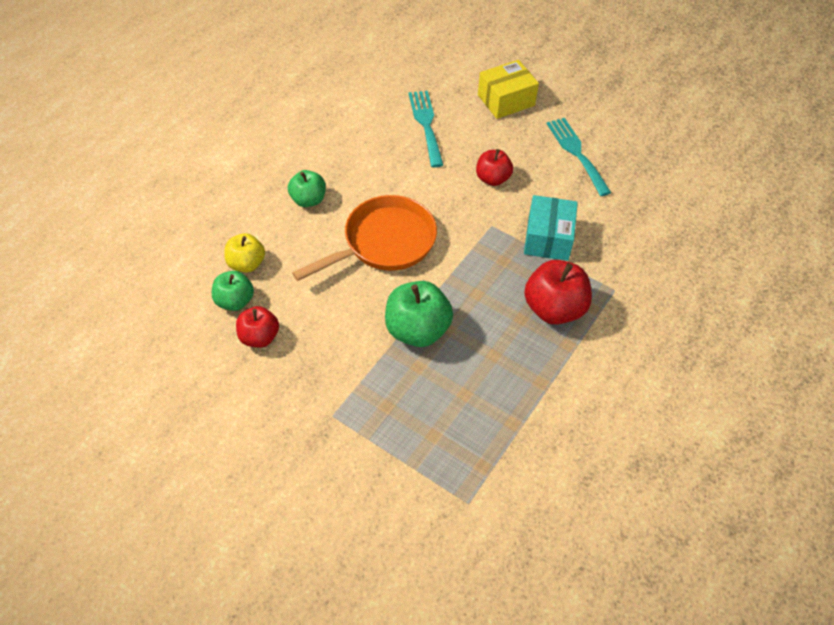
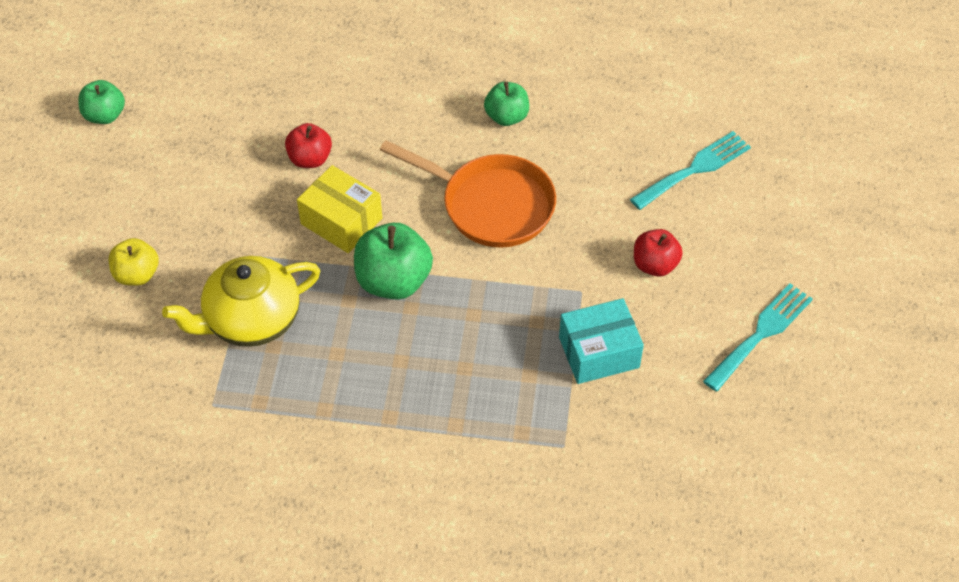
camera: 65 degrees right, 0 degrees up
green apple [212,271,254,311] -> green apple moved to [78,80,125,124]
yellow apple [225,233,265,272] -> yellow apple moved to [109,238,159,286]
yellow box [478,60,539,119] -> yellow box moved to [297,165,382,253]
red apple [524,260,592,325] -> none
none -> yellow teapot [162,256,321,347]

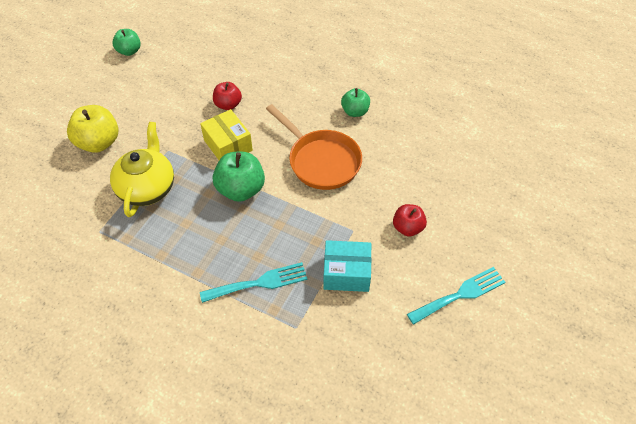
camera: 20 degrees right, 0 degrees up
yellow apple [109,238,159,286] -> yellow apple [67,105,118,153], size x1.60
yellow teapot [162,256,321,347] -> yellow teapot turned 105 degrees clockwise [110,122,174,217]
turquoise fork [630,131,751,210] -> turquoise fork moved to [200,262,308,303]

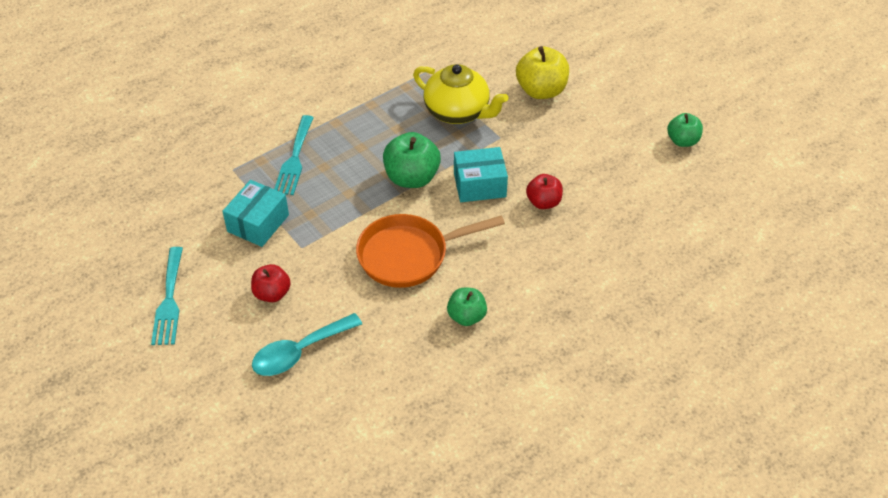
camera: 115 degrees right, 5 degrees down
yellow box [200,109,253,160] -> turquoise box [454,147,508,202]
none -> turquoise spoon [252,313,362,376]

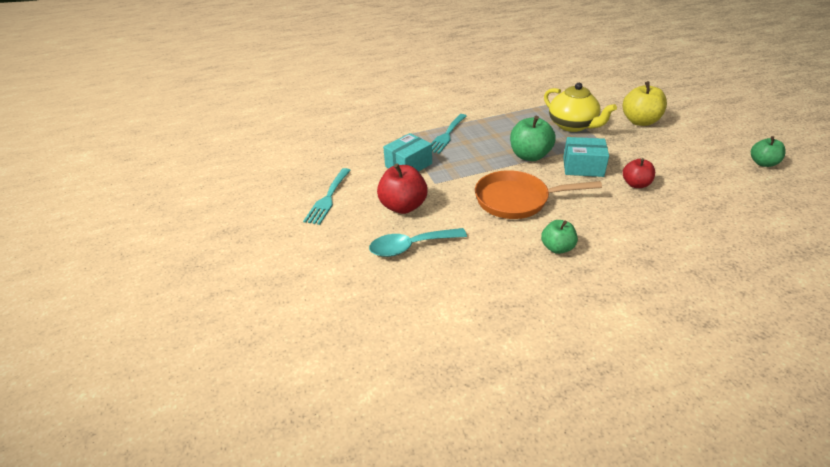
camera: 20 degrees right, 10 degrees down
red apple [251,264,291,302] -> red apple [377,163,428,214], size x1.60

